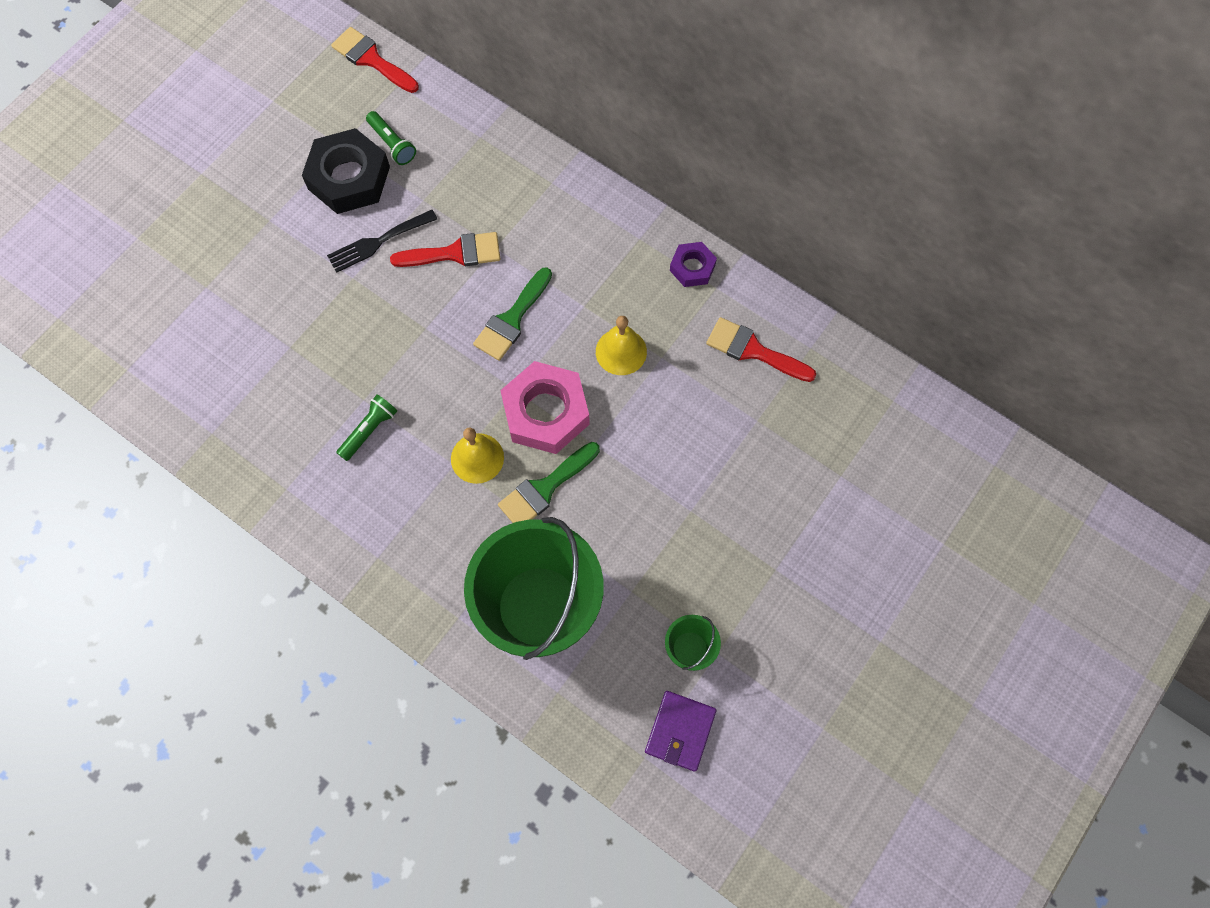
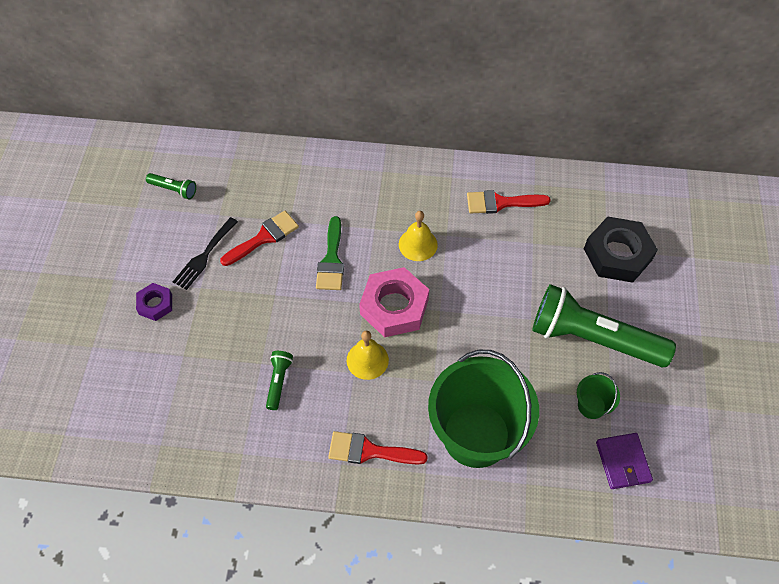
camera: 30 degrees left, 10 degrees down
black nut [302,128,390,214] -> black nut moved to [584,216,658,283]
red brush [331,27,419,93] -> red brush moved to [328,431,428,465]
green brush [498,442,600,523] -> none
purple nut [670,242,717,287] -> purple nut moved to [136,283,172,321]
none -> green flashlight [532,284,676,367]

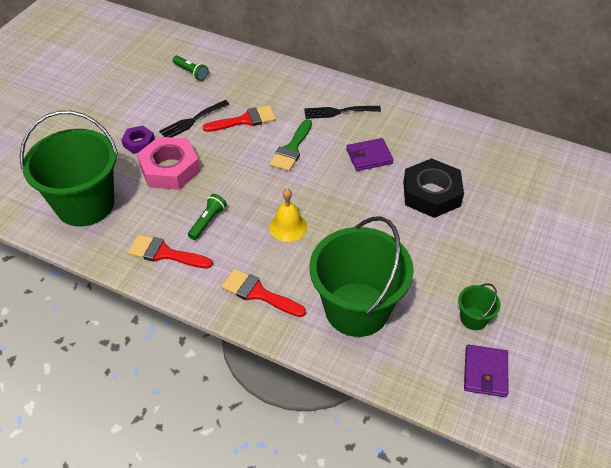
camera: 20 degrees right, 10 degrees down
pink nut [359,267,429,337] -> pink nut moved to [137,137,200,190]
yellow bell [399,211,438,261] -> purple wallet [346,138,394,171]
red brush [467,190,551,214] -> red brush moved to [128,235,213,269]
green flashlight [532,284,676,367] -> none
black nut [584,216,658,283] -> black nut moved to [403,158,464,218]
none -> green bucket [20,111,118,227]
none -> black fork [304,106,381,119]

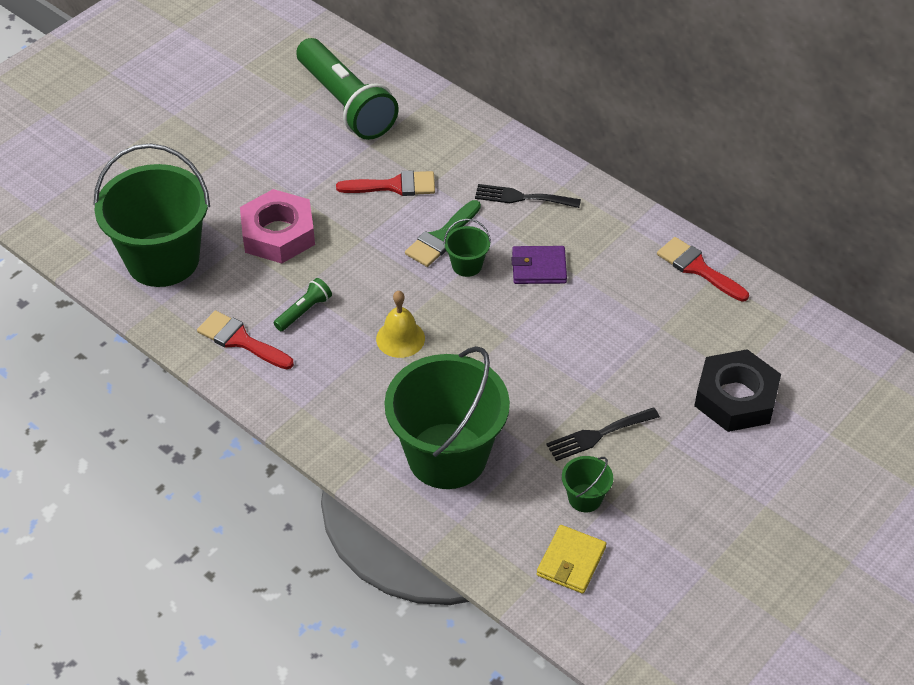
camera: 15 degrees right, 0 degrees up
purple nut [121,126,155,154] -> none
black fork [159,100,230,137] -> black fork moved to [546,407,660,461]
green flashlight [173,55,209,81] -> green flashlight [296,38,399,140], size x2.40
red brush [221,269,306,317] -> red brush moved to [657,237,749,302]
black nut [403,158,464,218] -> black nut moved to [694,349,781,432]
purple wallet [464,345,508,397] -> yellow wallet [537,525,606,594]
none -> green bucket [444,219,491,277]

